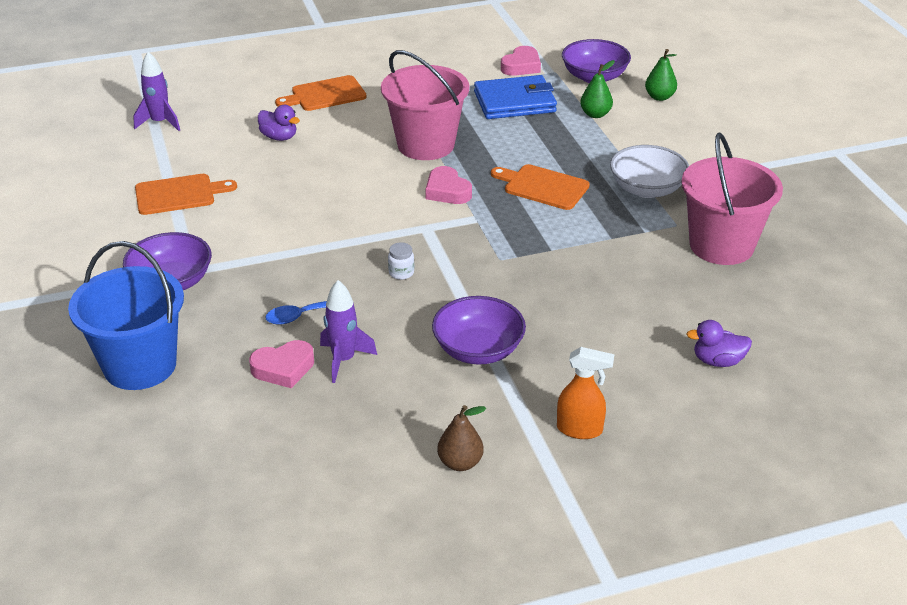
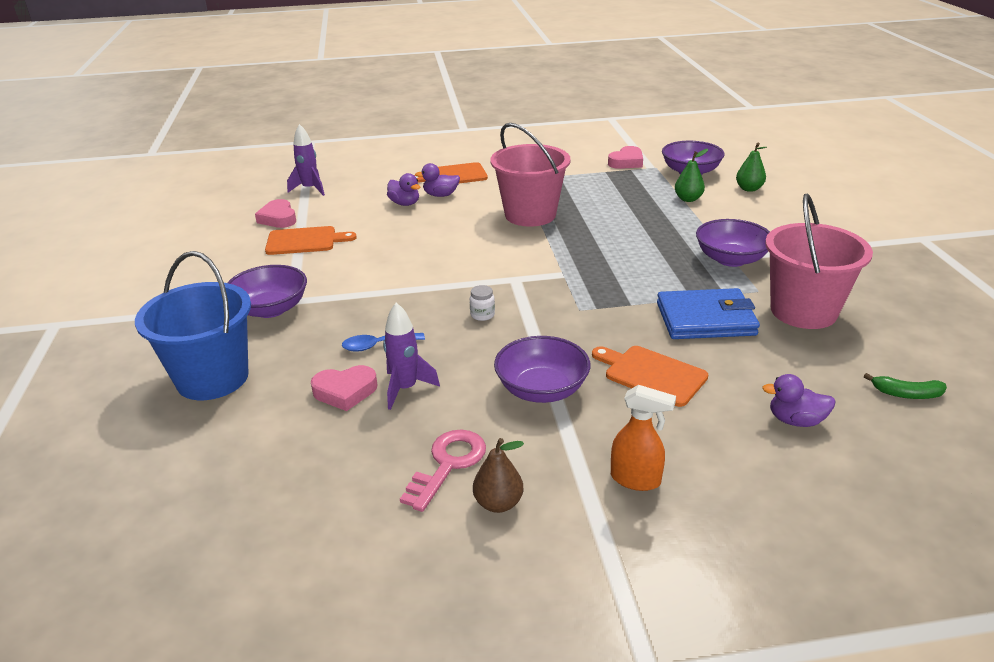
camera: 10 degrees right, 5 degrees down
pink heart [425,166,472,204] -> pink heart moved to [255,199,296,228]
blue wallet [474,75,557,119] -> blue wallet moved to [657,288,760,339]
orange cutting board [491,164,590,210] -> orange cutting board moved to [592,346,708,407]
white bowl [610,145,689,198] -> purple bowl [696,219,770,267]
none -> pink key [400,430,486,512]
none -> purple duck [415,163,460,197]
none -> green banana [864,373,947,399]

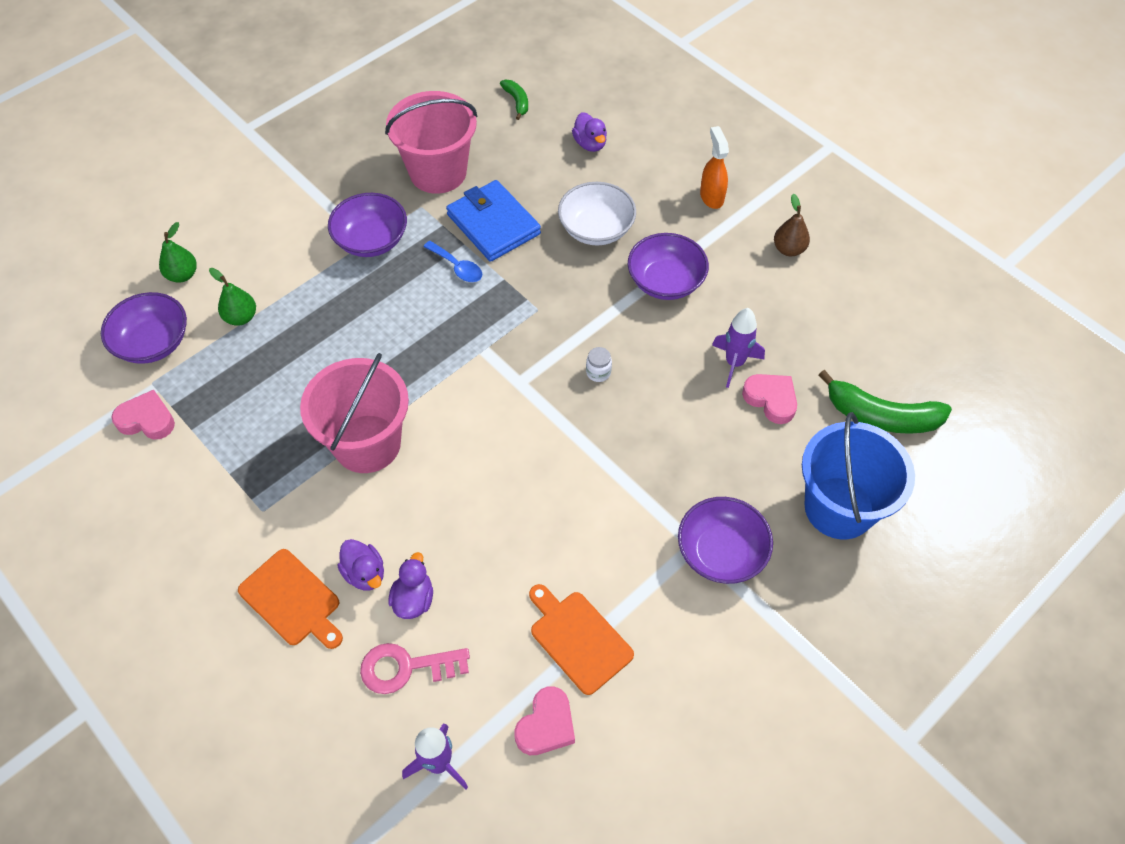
camera: 125 degrees left, 25 degrees up
blue spoon [342,333,425,352] -> blue spoon moved to [423,241,482,282]
pink key [400,430,486,512] -> pink key moved to [360,643,470,694]
orange cutting board [592,346,708,407] -> white bowl [558,182,636,246]
none -> green banana [819,370,952,434]

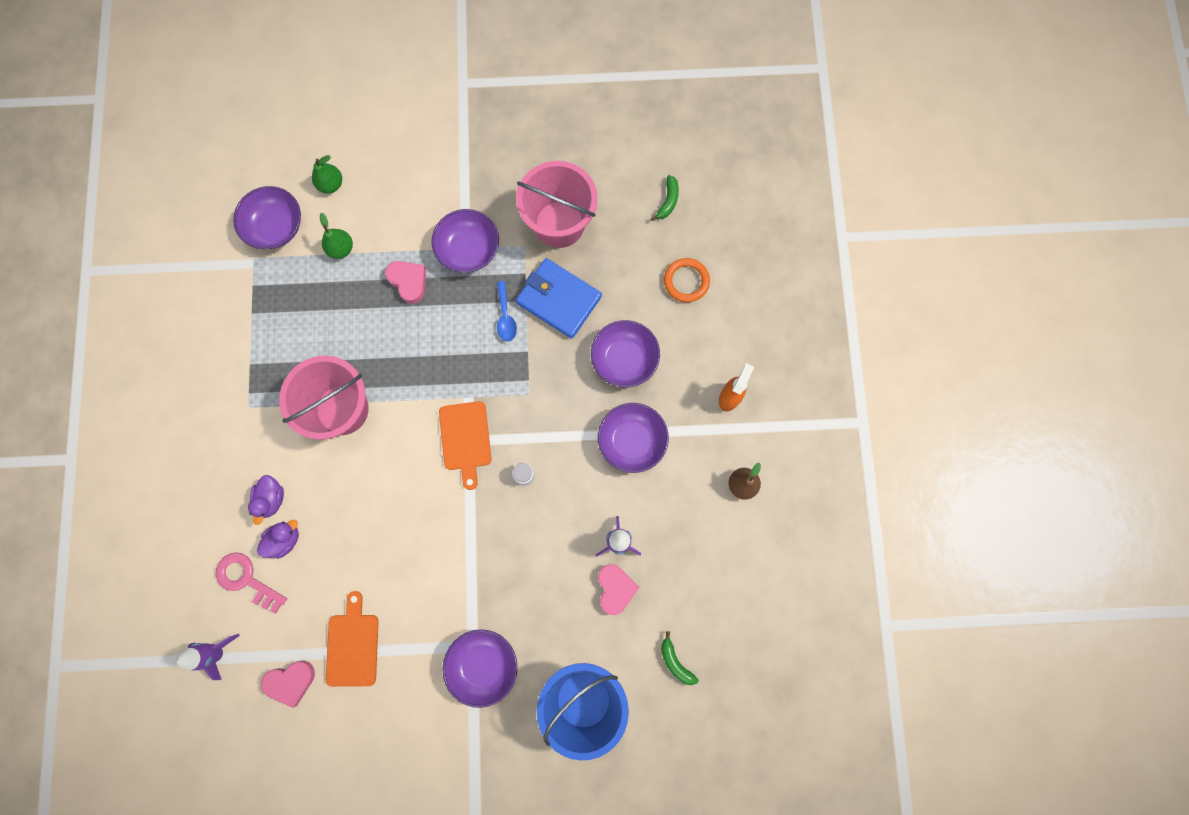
camera: 40 degrees right, 20 degrees up
pink heart [111,390,175,439] -> pink heart moved to [385,261,426,304]
orange cutting board [238,549,343,649] -> orange cutting board moved to [439,401,492,490]
blue wallet [446,180,541,262] -> blue wallet turned 60 degrees counterclockwise [516,258,602,339]
white bowl [558,182,636,246] -> purple bowl [591,320,660,388]
purple duck [572,112,607,152] -> orange ring [664,258,710,302]
green banana [819,370,952,434] -> green banana [661,631,699,685], size x0.52

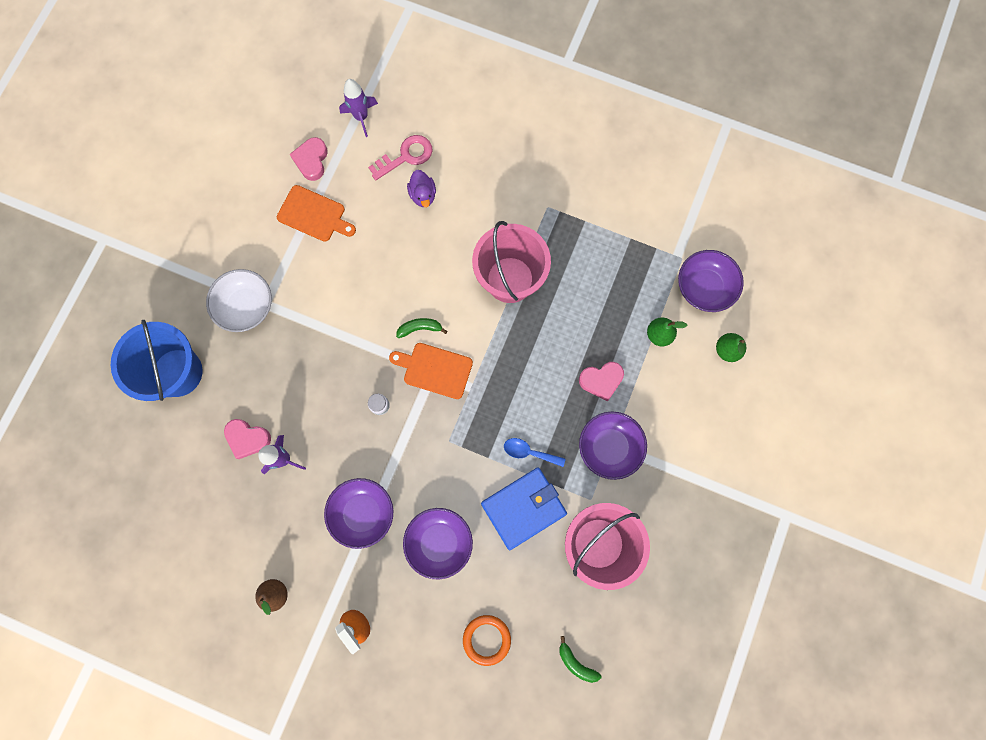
camera: 115 degrees right, 0 degrees up
purple duck [248,475,284,525] -> none
purple bowl [442,629,518,708] -> white bowl [206,269,272,332]
green banana [661,631,699,685] -> green banana moved to [396,318,447,338]

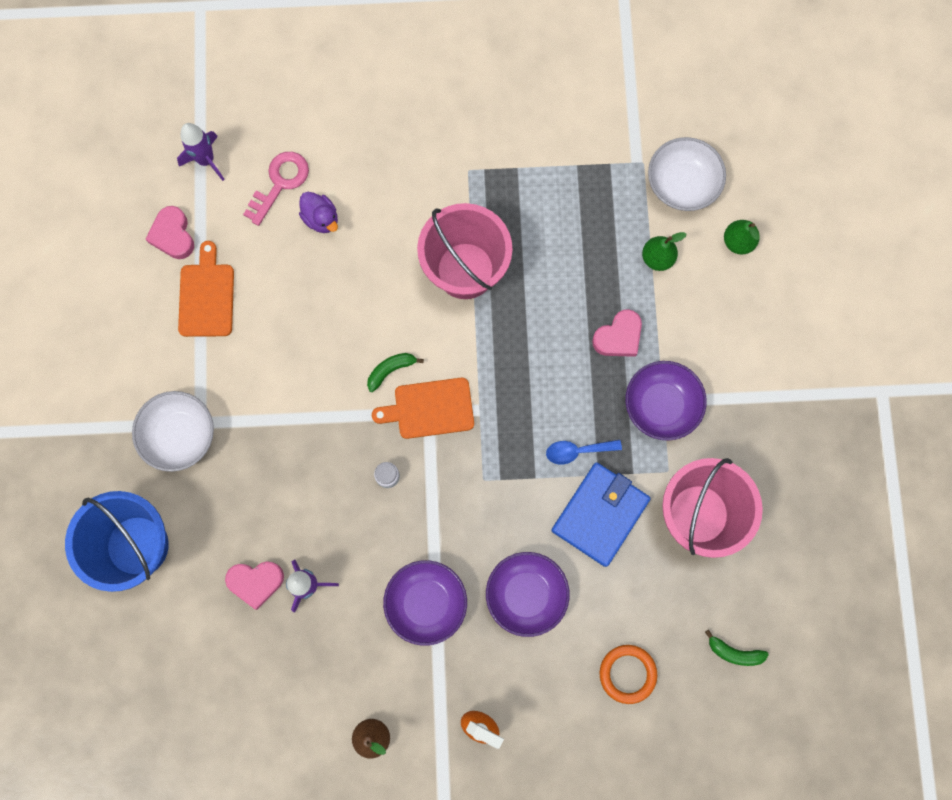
camera: 25 degrees left, 0 degrees up
orange cutting board [277,185,356,242] -> orange cutting board turned 90 degrees counterclockwise [178,241,234,337]
purple bowl [678,250,744,312] -> white bowl [648,137,726,211]

